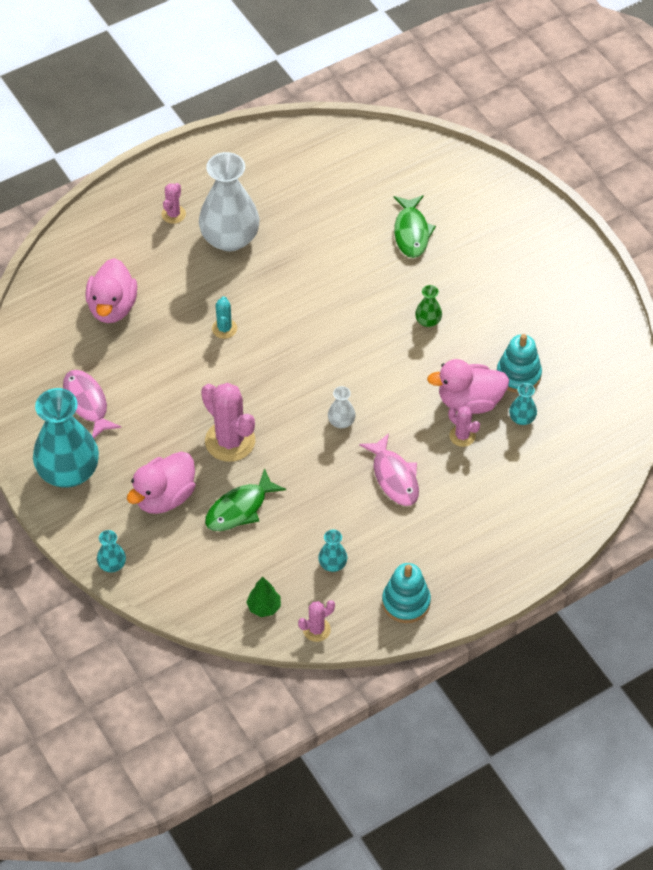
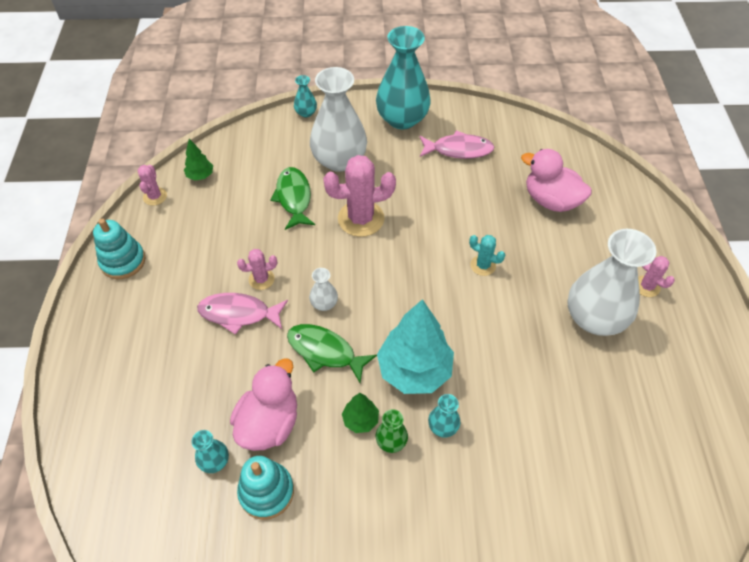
camera: 120 degrees right, 0 degrees up
pink duck [127,451,195,514] -> white vase [310,67,367,172]
turquoise vase [318,530,347,572] -> turquoise vase moved to [428,394,460,438]
green fish [393,195,436,258] -> green fish moved to [287,324,377,383]
pink cactus [448,406,480,447] -> pink cactus moved to [237,249,277,290]
none -> green tree [342,393,379,433]
none -> turquoise tree [377,299,454,394]

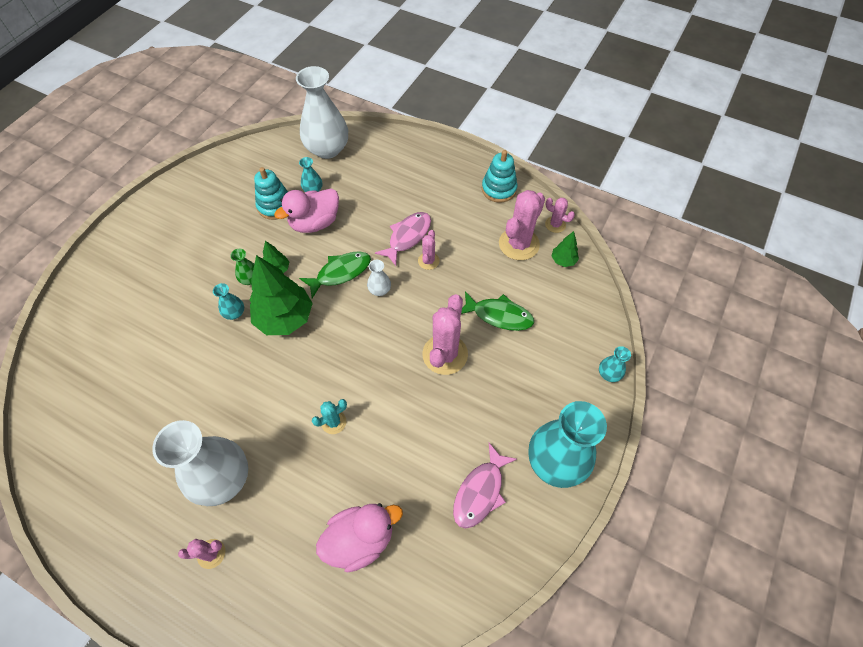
camera: 120 degrees right, 5 degrees up
pink duck [230,358,297,451] -> pink duck turned 90 degrees clockwise [274,188,339,233]
white vase [310,67,367,172] -> white vase moved to [296,66,348,159]
turquoise tree [377,299,454,394] -> green tree [250,255,313,335]
none -> pink cactus [499,190,545,260]

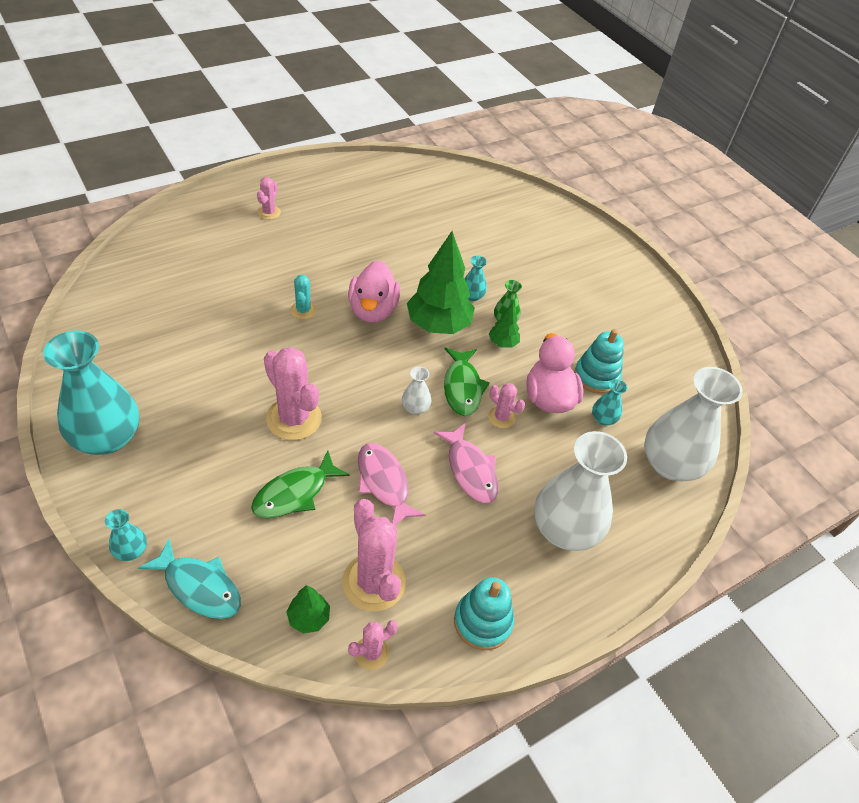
camera: 115 degrees right, 10 degrees down
white vase [152,420,248,506] -> white vase moved to [534,431,627,551]
pink duck [316,503,403,573] -> pink duck moved to [348,260,401,323]
pink cactus [418,230,440,270] -> pink cactus moved to [488,383,525,428]
pink fish [453,443,517,529] -> pink fish moved to [358,443,426,526]
none -> turquoise fish [138,538,241,619]

